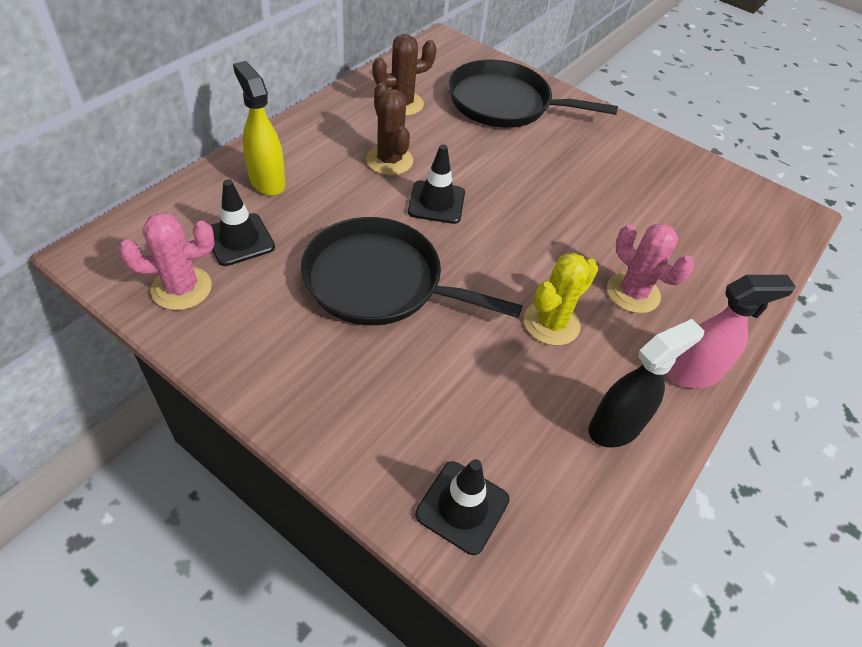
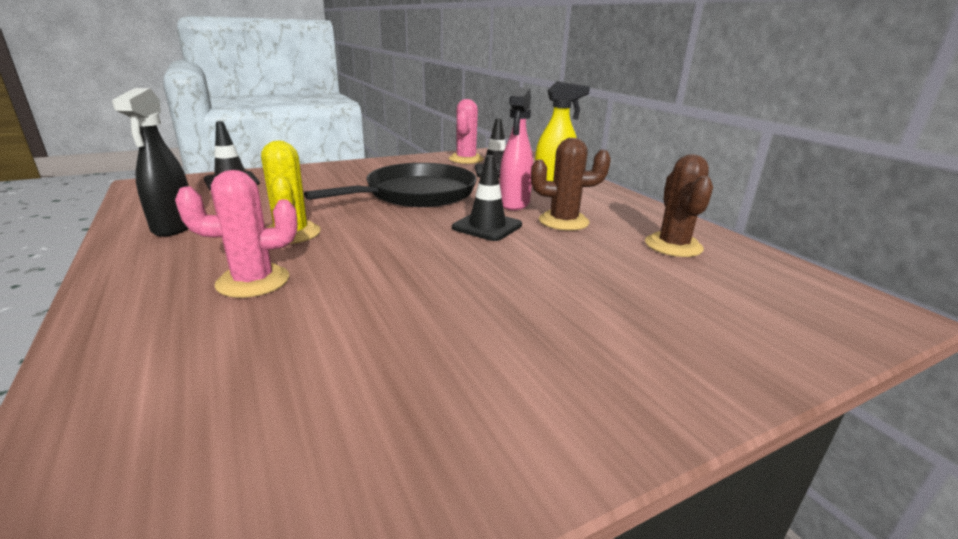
camera: 120 degrees right, 25 degrees down
black pan [448,60,618,128] -> none
pink spray bottle [666,275,796,388] -> pink spray bottle moved to [500,87,533,211]

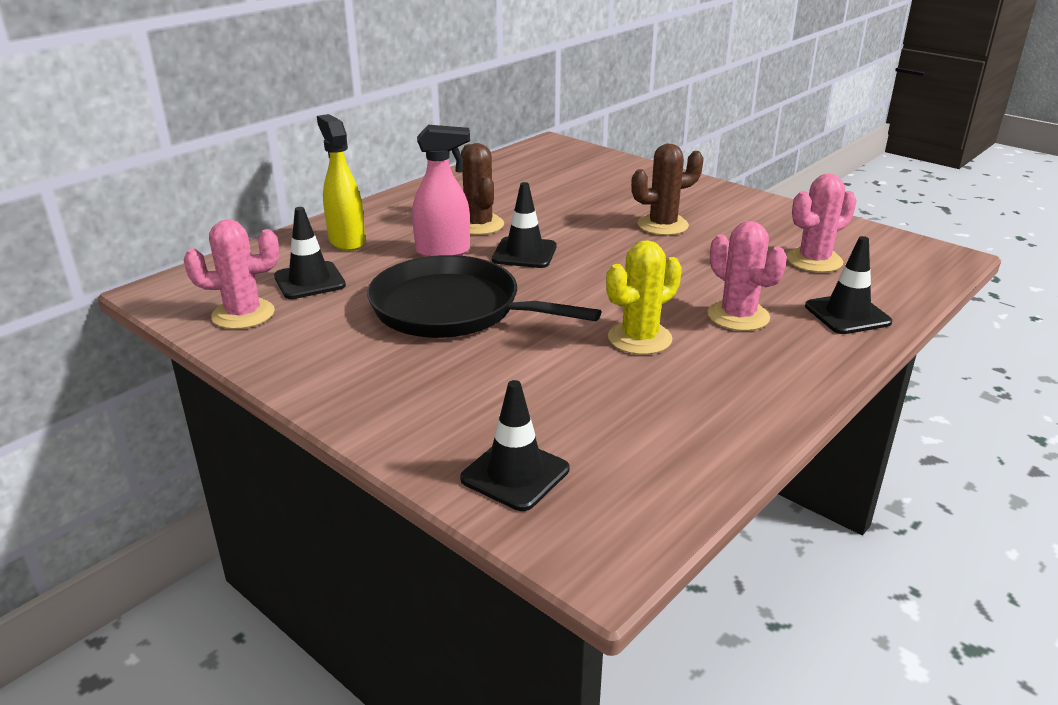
camera: 110 degrees left, 5 degrees up
black spray bottle [112,88,188,237] -> none
brown cactus [645,154,713,257] -> brown cactus moved to [631,144,704,235]
none -> pink cactus [787,174,857,273]
none -> black traffic cone [805,236,892,334]

